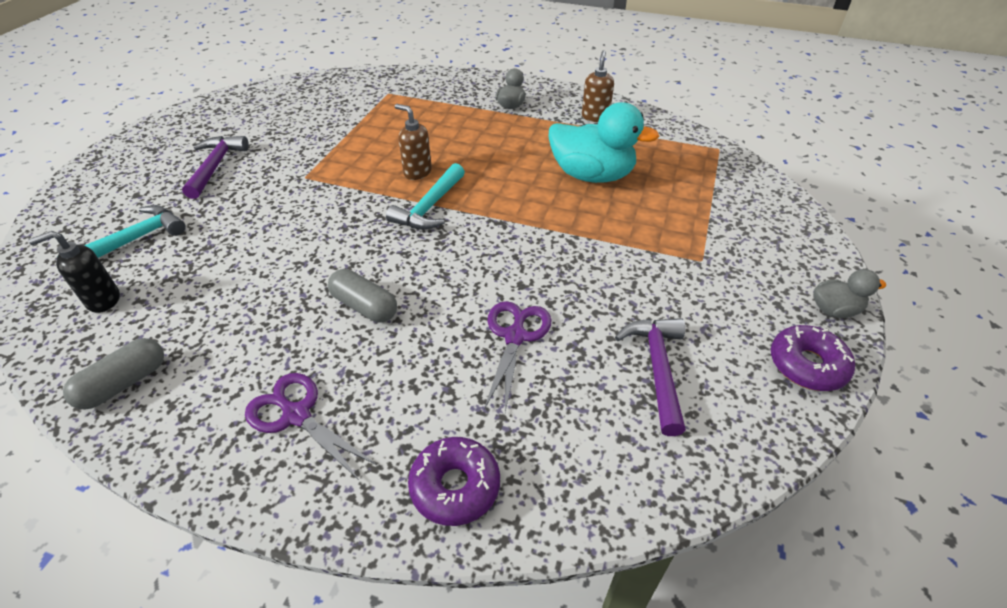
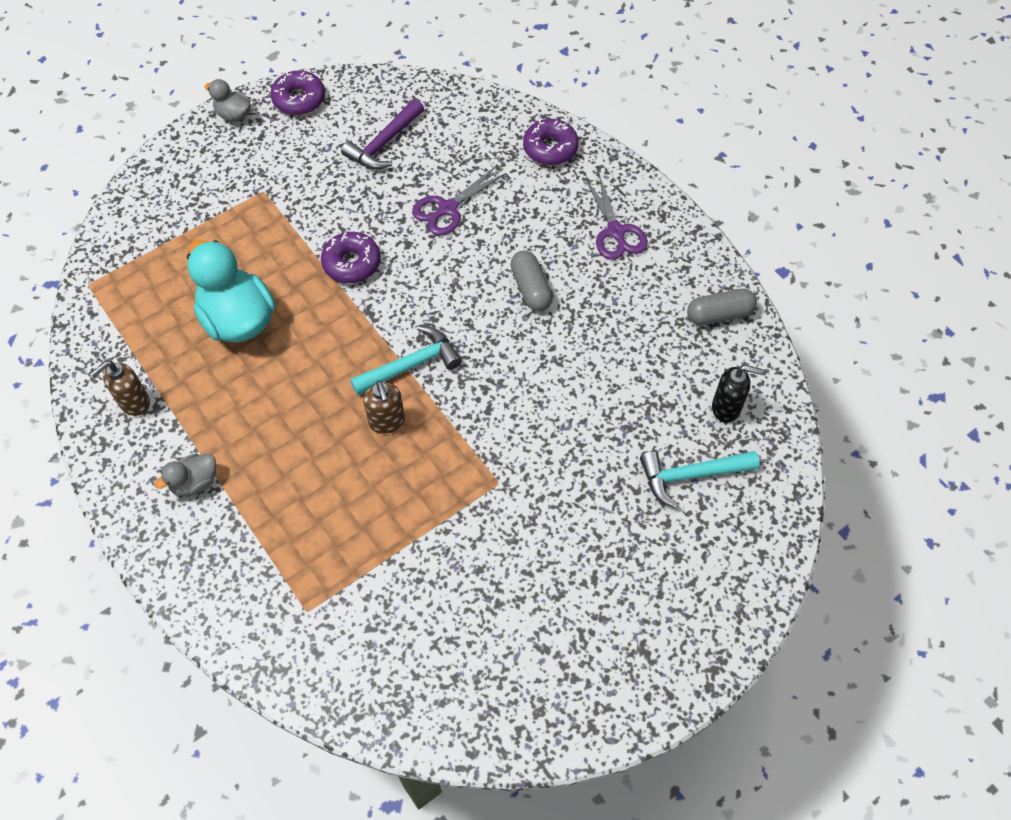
camera: 145 degrees left, 15 degrees up
purple hammer [182,136,249,199] -> none
none -> purple donut [321,232,381,283]

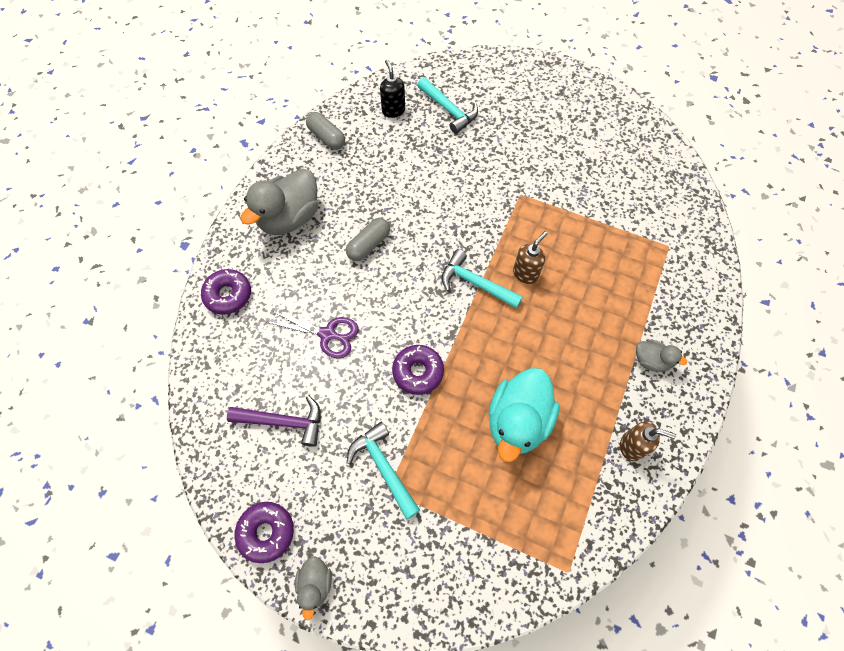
camera: 120 degrees left, 5 degrees up
purple scissors [585,175,648,260] -> grey duck [240,169,318,235]
none -> turquoise hammer [347,422,420,520]

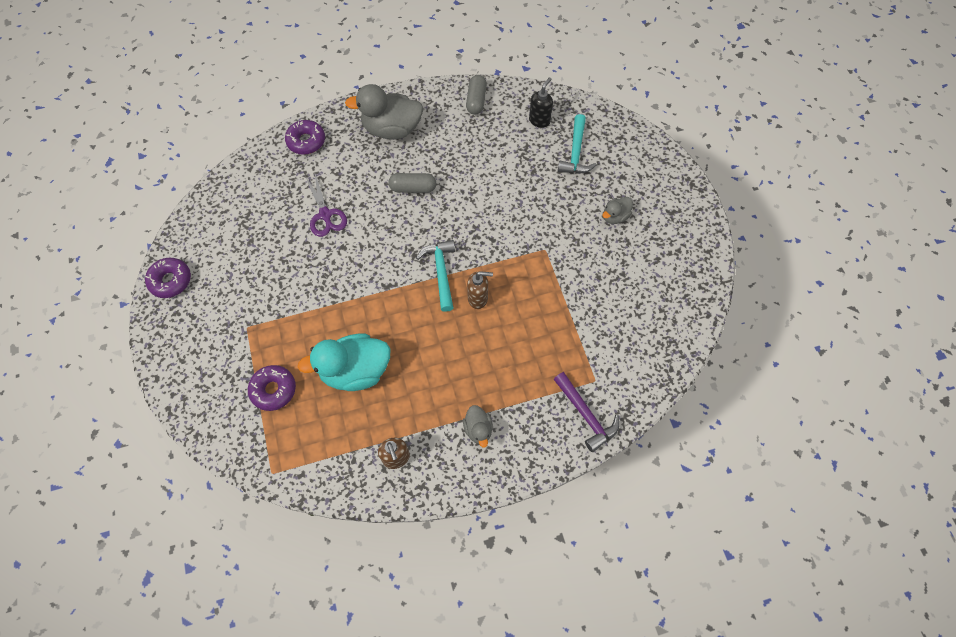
camera: 50 degrees right, 0 degrees up
purple hammer [227,395,321,447] -> purple hammer moved to [553,372,620,452]
grey duck [295,556,332,620] -> grey duck moved to [602,197,633,224]
turquoise hammer [347,422,420,520] -> none
purple donut [392,345,444,395] -> purple donut moved to [248,365,296,411]

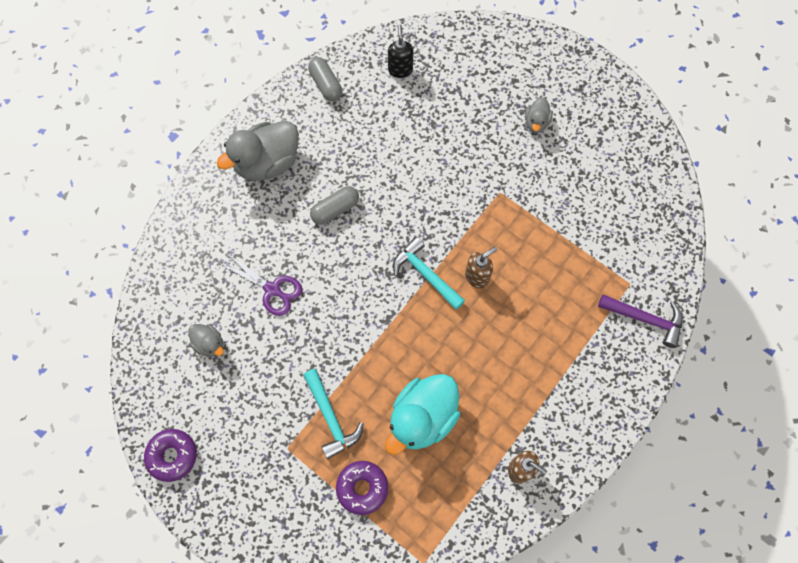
camera: 35 degrees left, 5 degrees up
purple donut [285,120,325,155] -> none
grey duck [463,405,493,448] -> grey duck moved to [188,324,224,357]
turquoise hammer [558,114,596,174] -> turquoise hammer moved to [303,369,364,459]

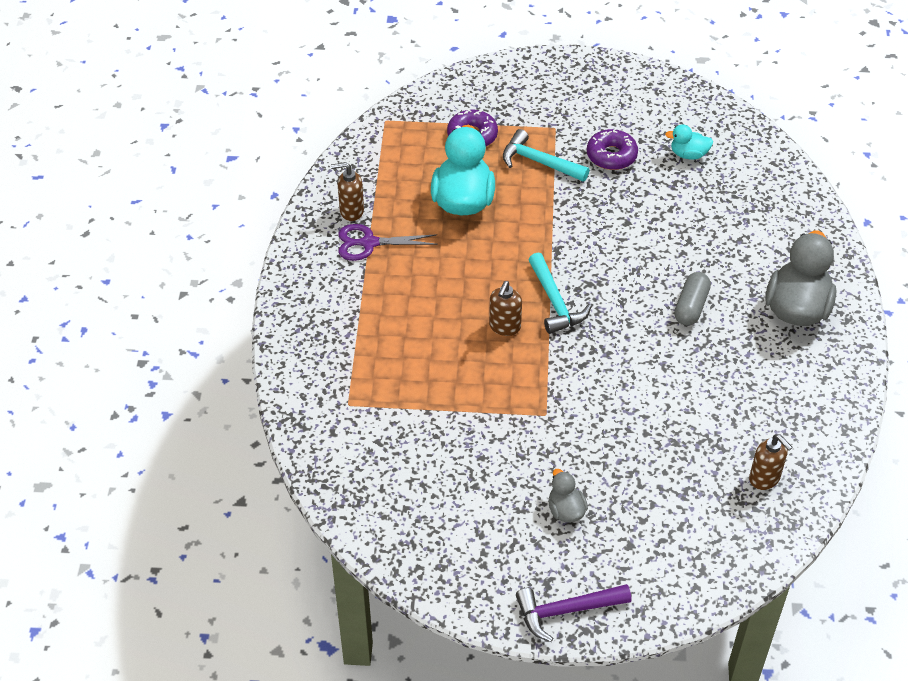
camera: 145 degrees right, 20 degrees down
purple donut [144,429,197,482] -> purple donut moved to [587,128,638,170]
grey duck [188,324,224,357] -> turquoise duck [665,124,713,160]
purple scissors [221,255,302,316] -> purple scissors moved to [338,224,438,261]
grey capsule [308,57,342,101] -> none
black soap dispenser [388,24,414,78] -> brown soap dispenser [749,434,793,490]
turquoise hammer [393,237,465,310] -> turquoise hammer turned 60 degrees clockwise [528,253,592,334]
purple hammer [598,294,683,348] -> purple hammer moved to [516,584,632,642]

